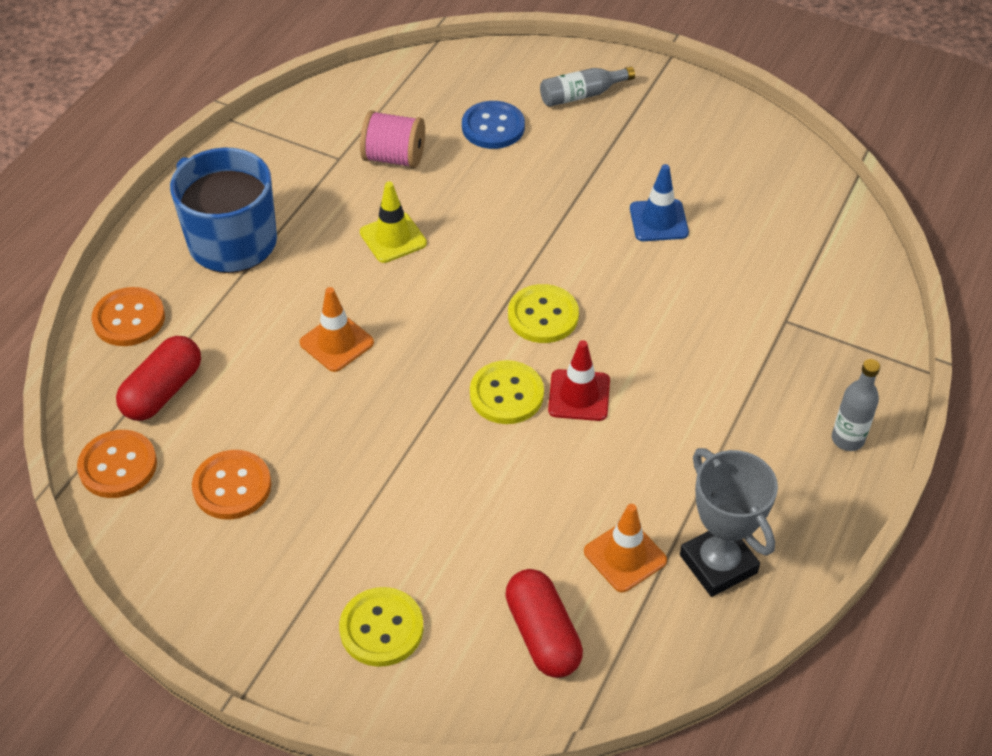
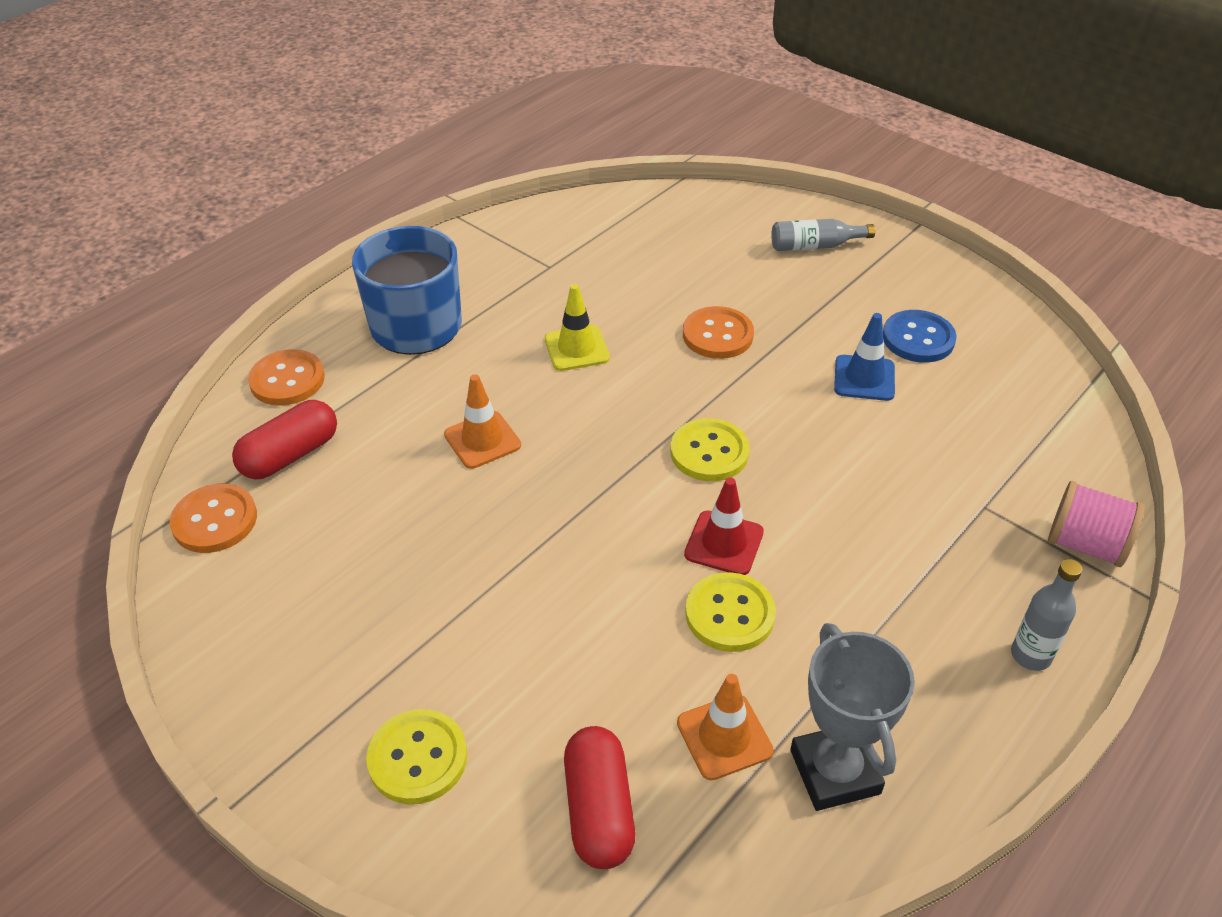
camera: 15 degrees right, 5 degrees down
orange button [192,450,271,519] -> orange button moved to [683,306,754,359]
pink spool [360,110,425,168] -> pink spool moved to [1048,481,1145,567]
blue button [462,101,525,149] -> blue button moved to [883,310,957,363]
yellow button [470,360,544,424] -> yellow button moved to [685,572,776,652]

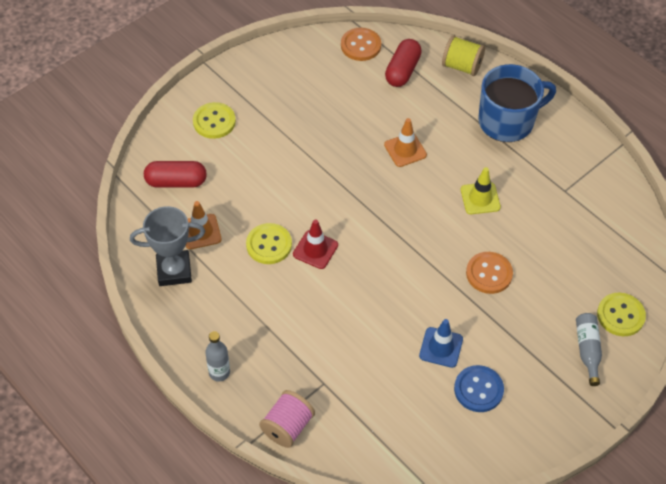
camera: 95 degrees right, 10 degrees up
red capsule [232,400,337,479] -> red capsule turned 60 degrees clockwise [385,39,422,87]
orange button [248,349,325,406] -> yellow spool [442,35,485,76]
yellow button [671,418,750,481] -> yellow button moved to [597,293,646,336]

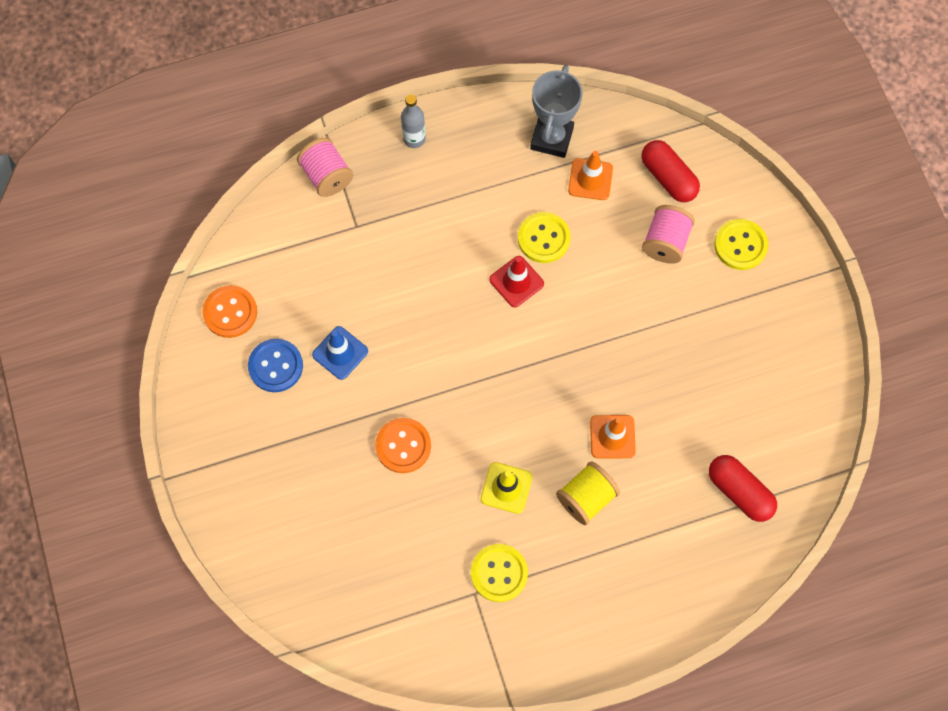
camera: 115 degrees right, 15 degrees up
red capsule [144,161,207,188] -> red capsule turned 60 degrees counterclockwise [641,140,700,202]
orange button [341,28,381,61] -> orange button moved to [202,285,257,338]
yellow spool [442,35,485,76] -> yellow spool moved to [556,461,620,525]
blue mug [478,64,556,142] -> none
grey bottle [576,313,602,386] -> none
yellow button [597,293,646,336] -> yellow button moved to [471,544,528,602]
none -> pink spool [642,205,695,264]

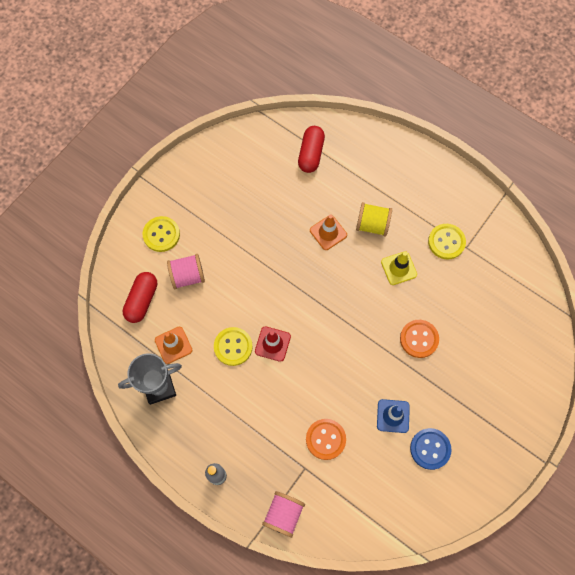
camera: 125 degrees left, 0 degrees up
orange button [202,285,257,338] -> orange button moved to [306,419,346,460]

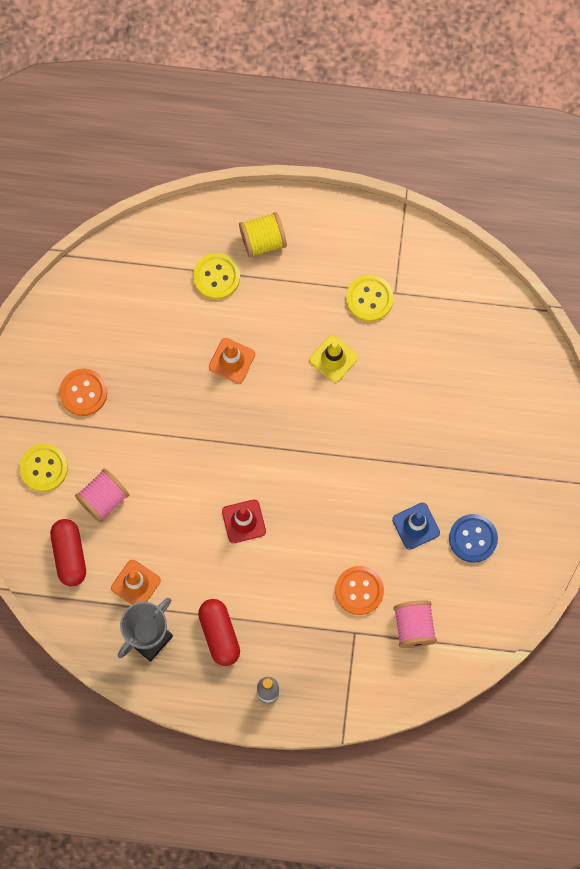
camera: 30 degrees left, 5 degrees up
yellow button [214,327,253,366] -> yellow button moved to [193,253,240,300]
pink spool [262,491,305,538] -> pink spool moved to [393,600,437,648]
red capsule [298,126,325,173] -> red capsule moved to [198,599,240,666]
yellow spool [356,202,392,237] -> yellow spool moved to [239,212,287,258]
orange button [400,320,439,358] -> orange button moved to [59,369,107,416]

